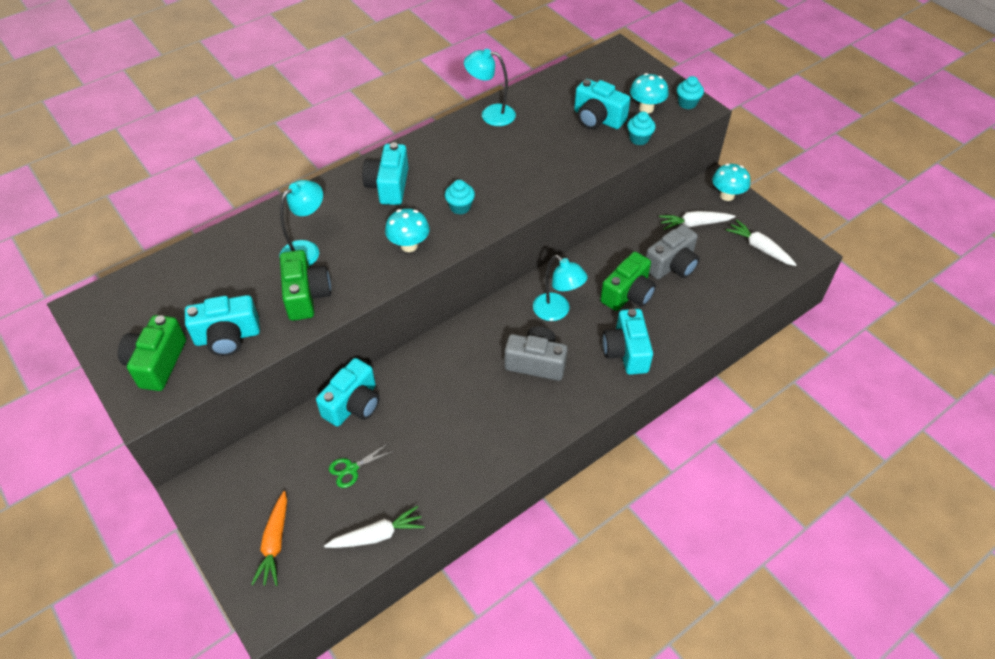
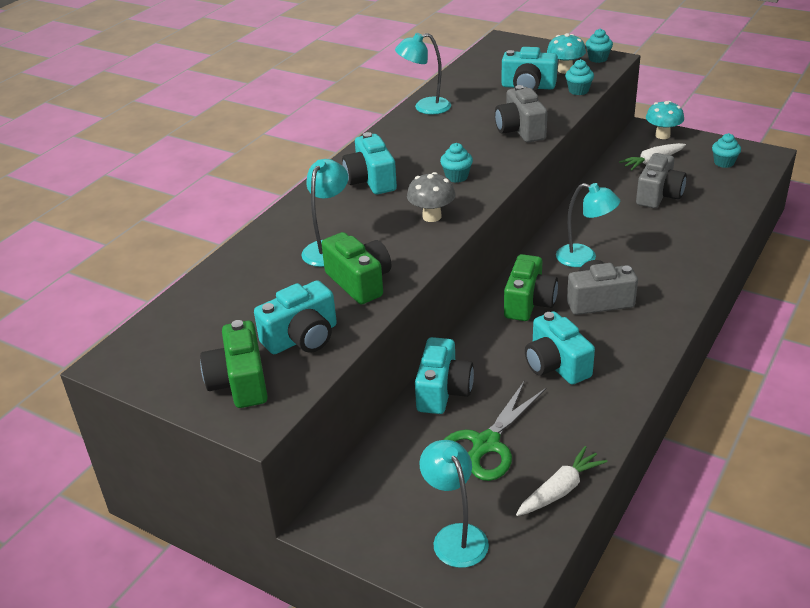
camera: 20 degrees left, 15 degrees down
orange carrot [251,491,287,586] -> turquoise lamp [419,440,489,568]
green scissors [329,443,394,488] -> green scissors [444,380,547,481], size x1.88
turquoise mushroom [385,208,430,252] -> grey mushroom [407,172,456,222]
green camera [600,252,656,311] -> green camera moved to [504,254,558,321]
turquoise camera [602,309,653,375] -> turquoise camera moved to [525,311,595,385]
white carrot [726,220,797,266] -> turquoise cupcake [712,133,741,168]
none -> grey camera [495,85,547,142]

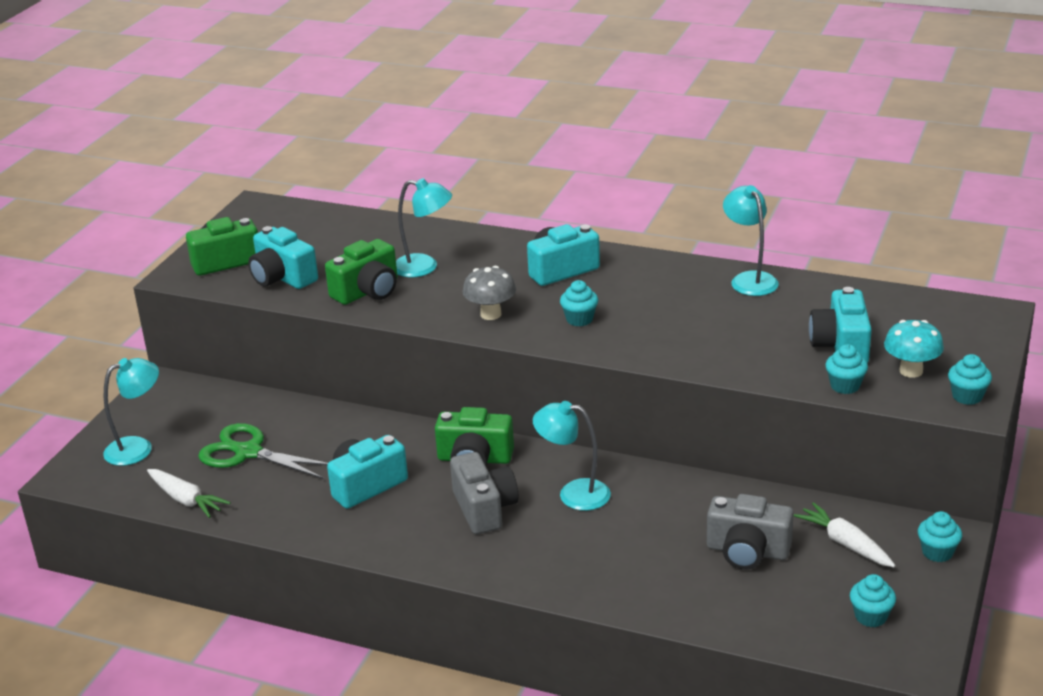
camera: 80 degrees right, 5 degrees down
turquoise camera [415,337,474,414] -> none
grey camera [495,85,547,142] -> none
turquoise lamp [556,183,620,267] -> turquoise lamp turned 90 degrees clockwise [533,401,611,511]
turquoise mushroom [646,101,684,139] -> turquoise cupcake [918,511,962,562]

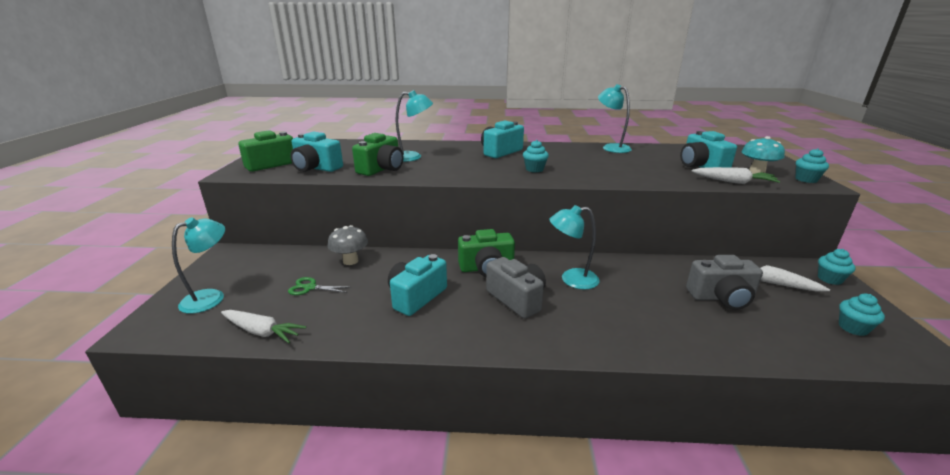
camera: 20 degrees left, 5 degrees down
green scissors [198,423,328,479] -> green scissors [288,277,349,295], size x0.53
grey mushroom [463,266,516,320] -> grey mushroom moved to [328,225,368,265]
turquoise cupcake [825,344,868,394] -> white carrot [691,167,780,184]

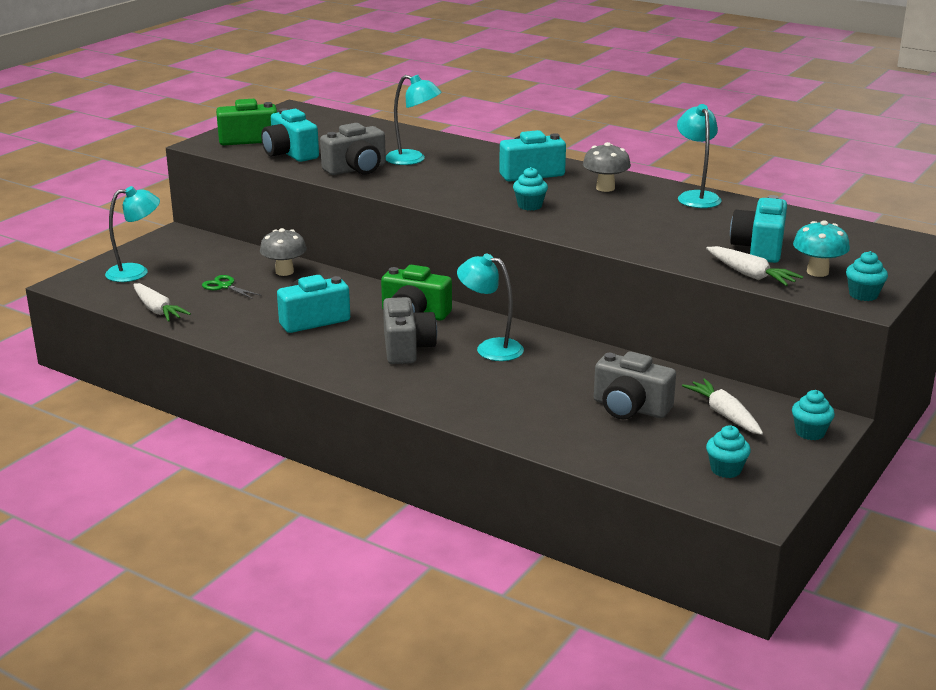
camera: 30 degrees right, 0 degrees up
green camera [352,133,403,176] -> grey camera [320,123,386,175]
none -> grey mushroom [583,142,631,192]

